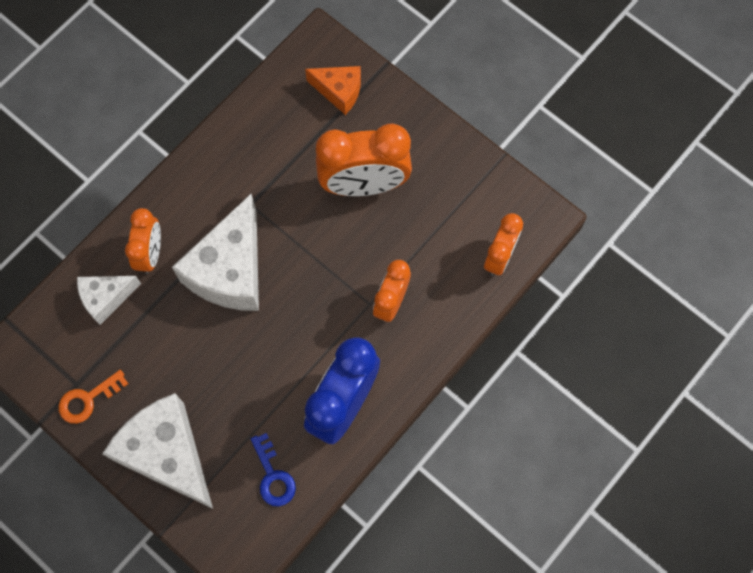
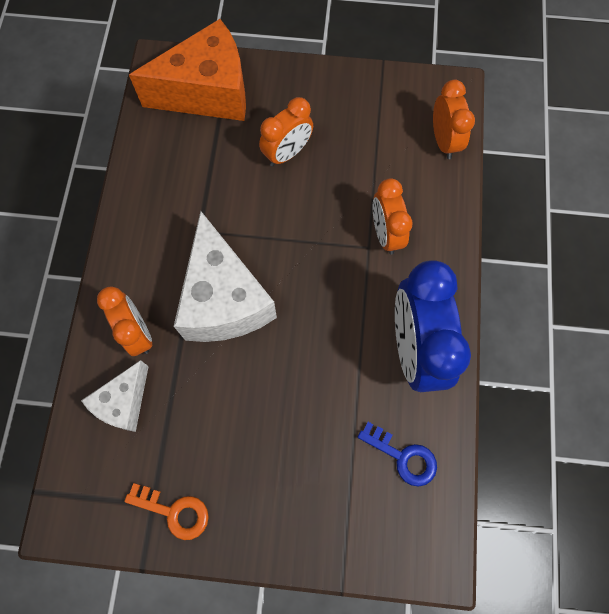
camera: 35 degrees left, 0 degrees up
orange key [58,370,128,424] -> orange key turned 90 degrees counterclockwise [124,483,209,540]
white cheese [102,393,213,509] -> none
orange cheese [305,66,361,115] -> orange cheese [129,19,246,121], size x1.84
orange clock [316,124,412,196] -> orange clock [259,97,313,166], size x0.59

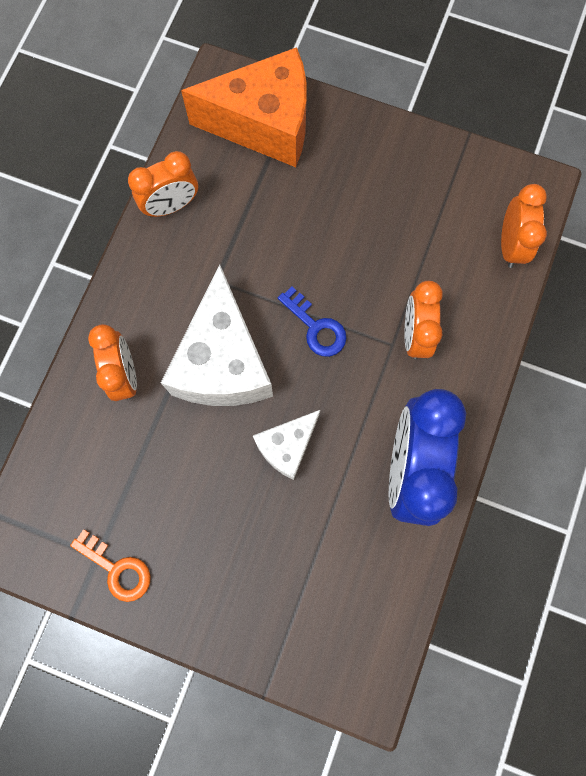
camera: 15 degrees right, 5 degrees up
white cheese [81,360,149,432] -> white cheese moved to [253,410,320,480]
orange clock [259,97,313,166] -> orange clock moved to [128,151,198,217]
blue key [358,422,437,487] -> blue key moved to [278,286,347,357]

